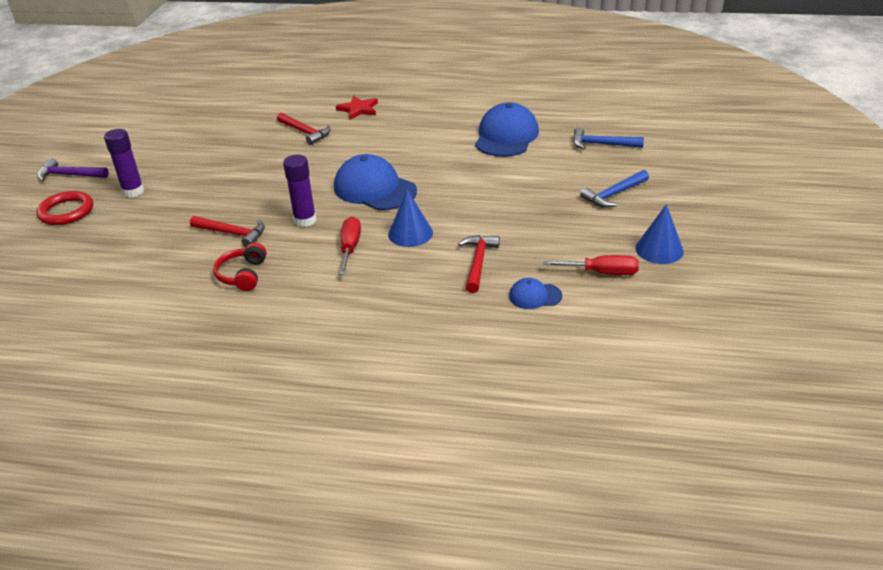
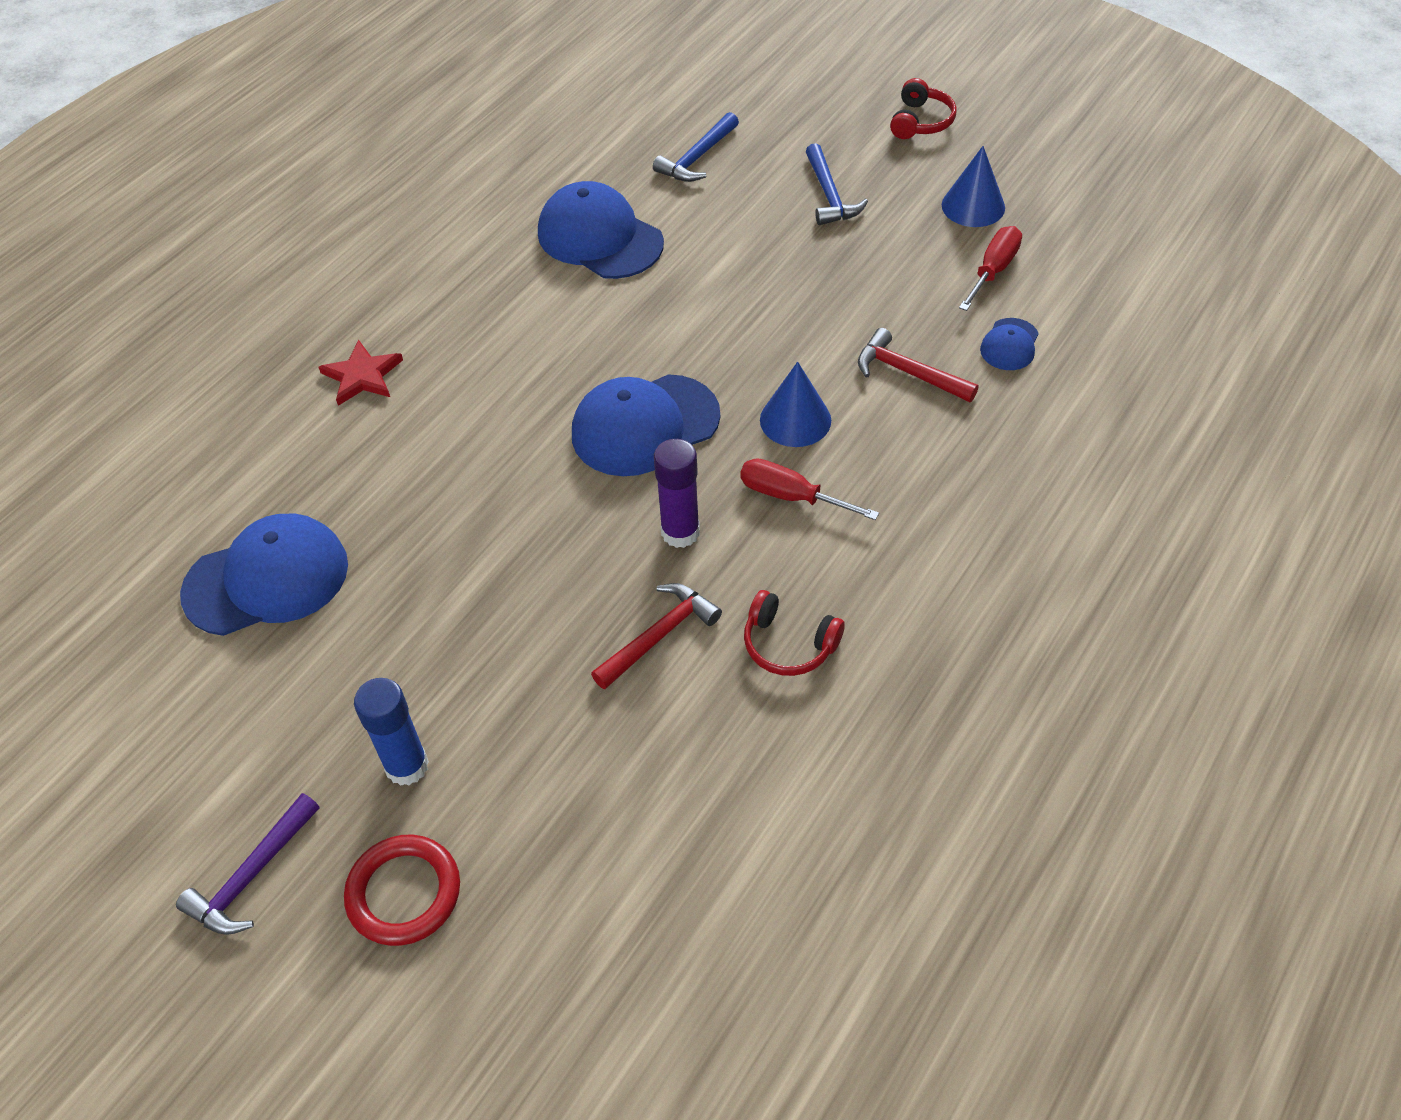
camera: 65 degrees left, 15 degrees up
purple glue stick [104,129,144,197] -> blue glue stick [354,678,429,786]
red hammer [277,113,331,145] -> none
none -> blue cap [180,514,348,636]
none -> red headphones [890,78,957,139]

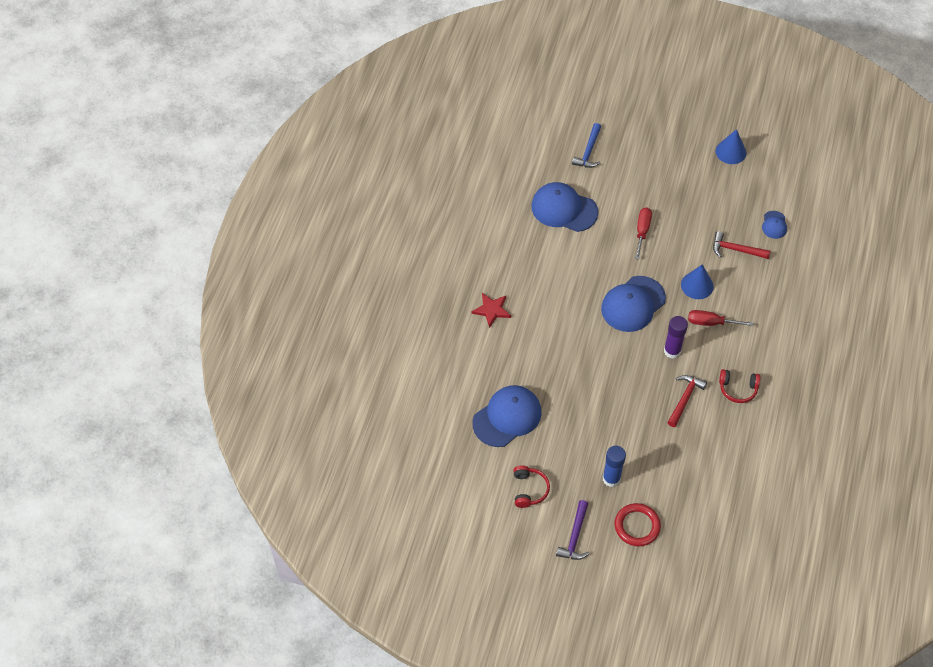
camera: 20 degrees left, 5 degrees up
blue hammer [805,143,868,225] -> none
red headphones [890,78,957,139] -> red headphones moved to [513,465,550,508]
red screwdriver [959,226,1022,311] -> red screwdriver moved to [635,207,652,260]

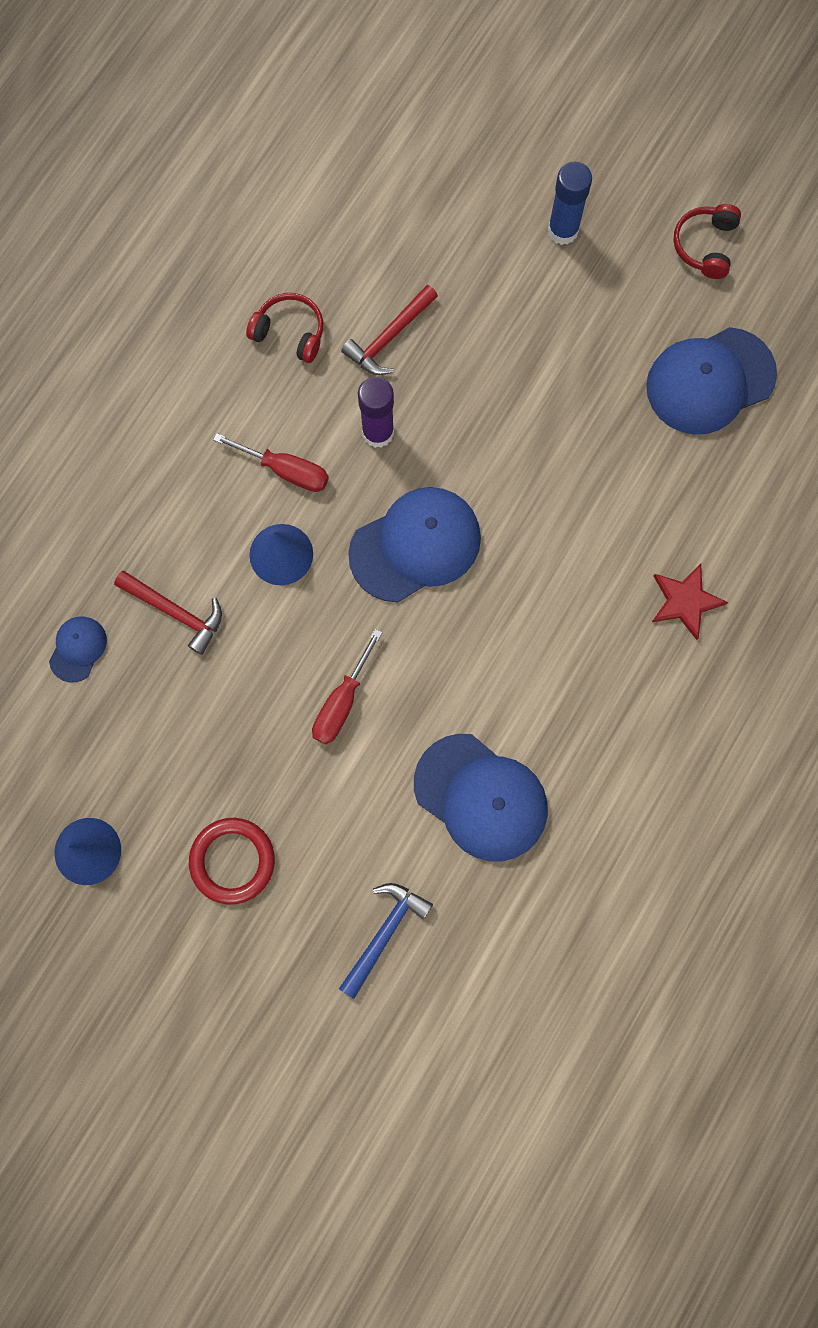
camera: 165 degrees left, 20 degrees up
purple hammer [556,500,589,560] -> none
red ring [615,503,661,546] -> red ring moved to [189,818,275,905]

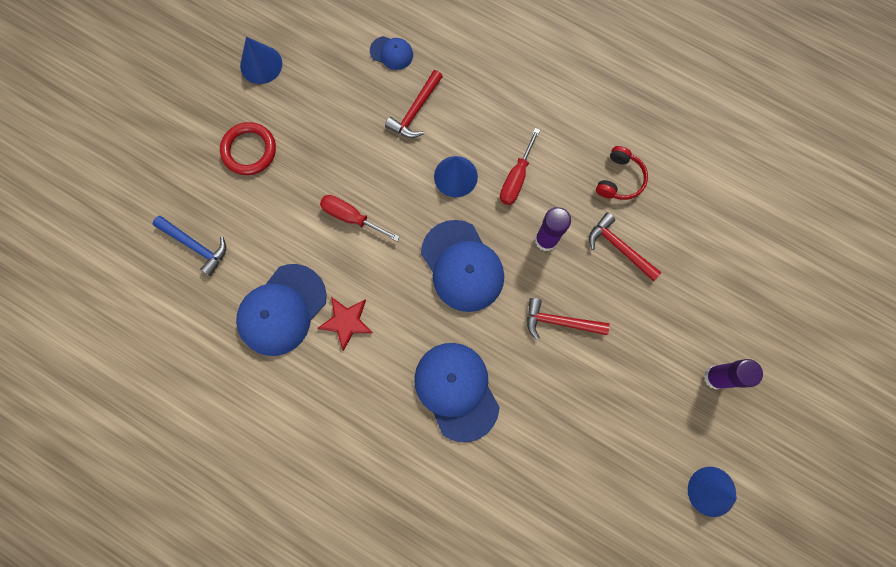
camera: 90 degrees right, 0 degrees up
blue glue stick [548,162,592,245] -> purple glue stick [704,359,763,389]
blue cap [646,327,777,435] -> blue cap moved to [414,343,500,442]
red star [652,563,728,640] -> red star moved to [317,297,373,351]
red headphones [673,204,741,279] -> blue cone [688,467,737,517]
none -> red hammer [527,298,610,340]

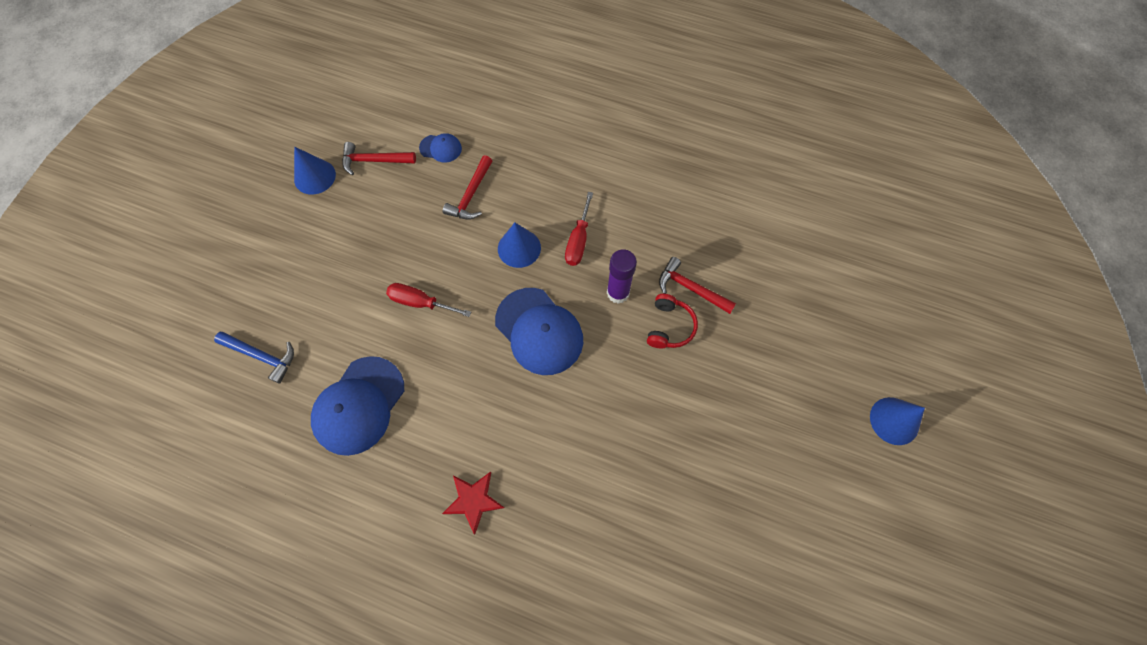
camera: 10 degrees left, 10 degrees down
red ring [220,122,276,175] -> none
red star [317,297,373,351] -> red star moved to [442,472,504,535]
blue cap [414,343,500,442] -> none
red hammer [527,298,610,340] -> red hammer moved to [342,142,416,175]
red headphones [596,146,648,200] -> red headphones moved to [647,294,698,348]
blue cone [688,467,737,517] -> blue cone moved to [870,397,925,445]
purple glue stick [704,359,763,389] -> none

